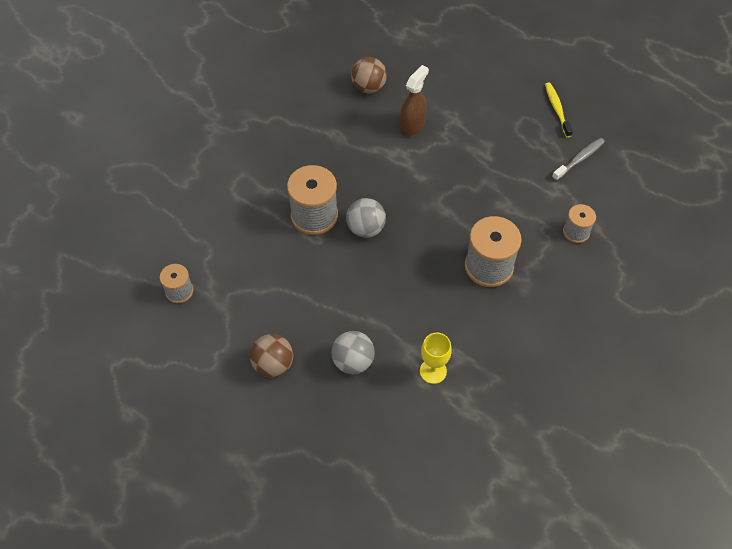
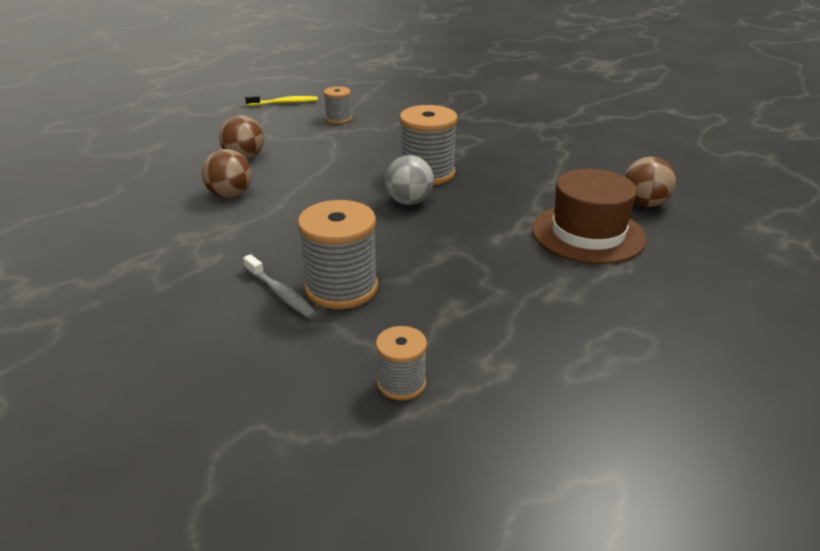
camera: 90 degrees right, 25 degrees down
grey ball [331,331,375,374] -> brown ball [201,149,252,198]
brown spray bottle [400,65,429,136] -> brown hat [532,169,647,264]
yellow goblet [420,333,452,384] -> none
yellow toothbrush [545,83,573,138] -> yellow toothbrush moved to [245,95,318,106]
grey toothbrush [552,138,605,181] -> grey toothbrush moved to [243,254,317,319]

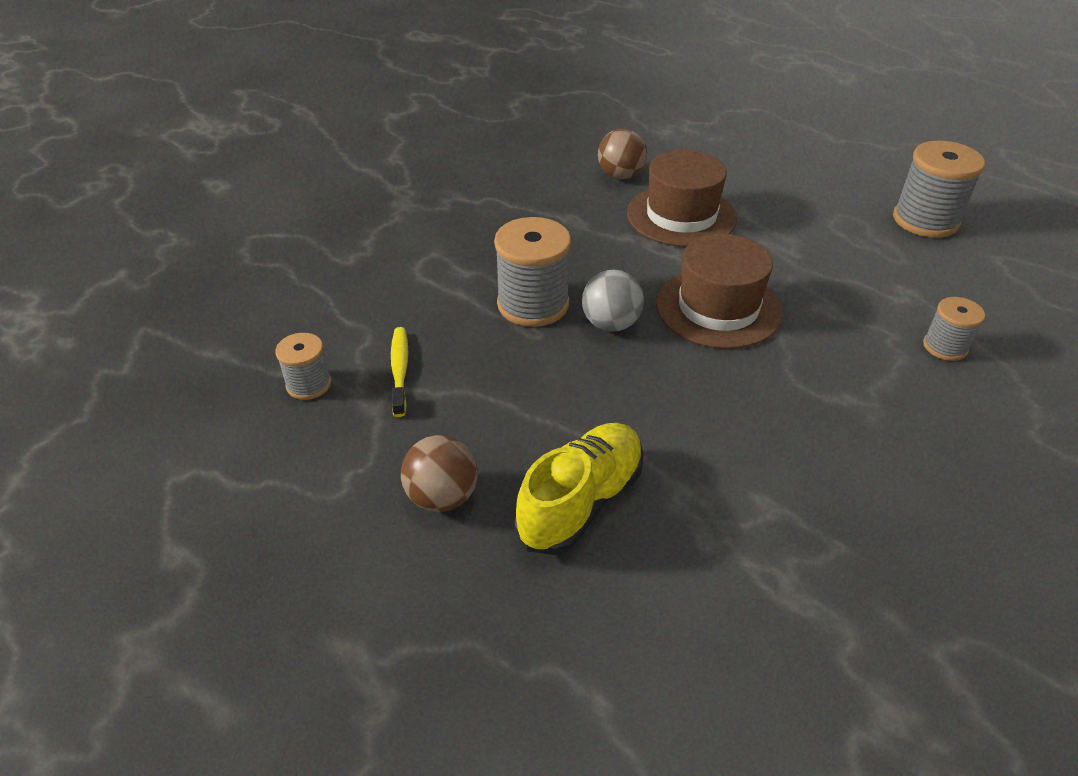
camera: 85 degrees left, 10 degrees up
brown ball [201,149,252,198] -> yellow shoe [515,423,644,555]
grey toothbrush [243,254,317,319] -> none
yellow toothbrush [245,95,318,106] -> yellow toothbrush moved to [391,327,408,417]
grey spool [298,200,378,309] -> grey spool moved to [893,141,985,238]
none -> brown hat [656,234,783,349]

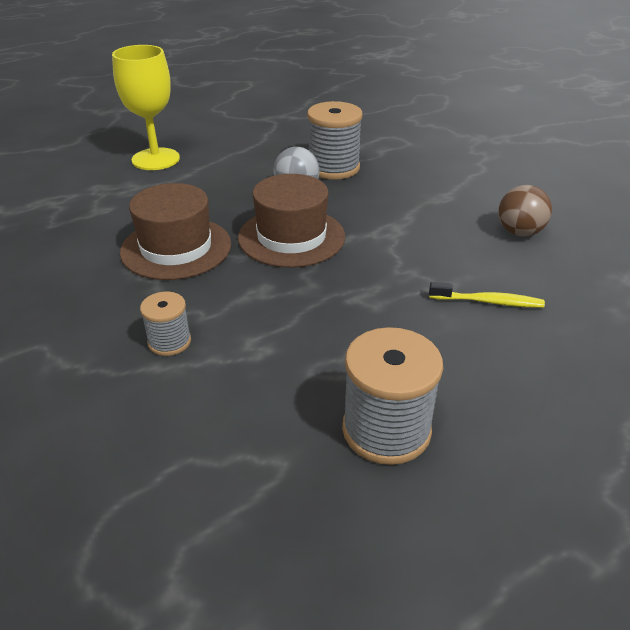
camera: 105 degrees right, 5 degrees down
grey spool [276,333,331,400] -> none
yellow toothbrush [391,327,408,417] -> yellow toothbrush moved to [429,282,545,308]
brown ball [401,435,478,512] -> none
yellow shoe [515,423,644,555] -> yellow goblet [112,45,180,170]
brown hat [627,150,737,247] -> brown hat moved to [120,183,231,280]

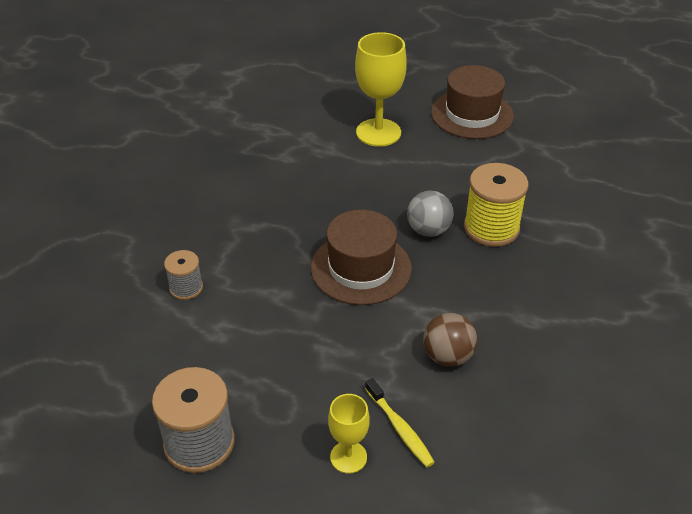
camera: 50 degrees right, 5 degrees up
brown hat [120,183,231,280] -> brown hat moved to [431,65,514,139]
grey spool [307,101,363,180] -> yellow spool [464,163,529,247]
brown ball [498,185,552,236] -> brown ball moved to [423,313,477,367]
none -> yellow goblet [328,394,370,473]

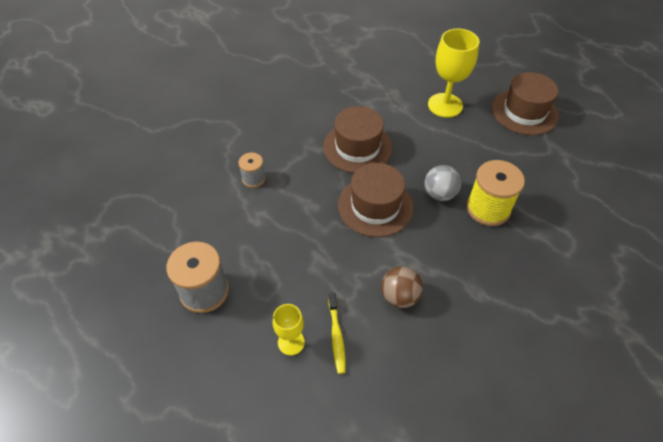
camera: 25 degrees right, 10 degrees up
none -> brown hat [323,106,393,173]

